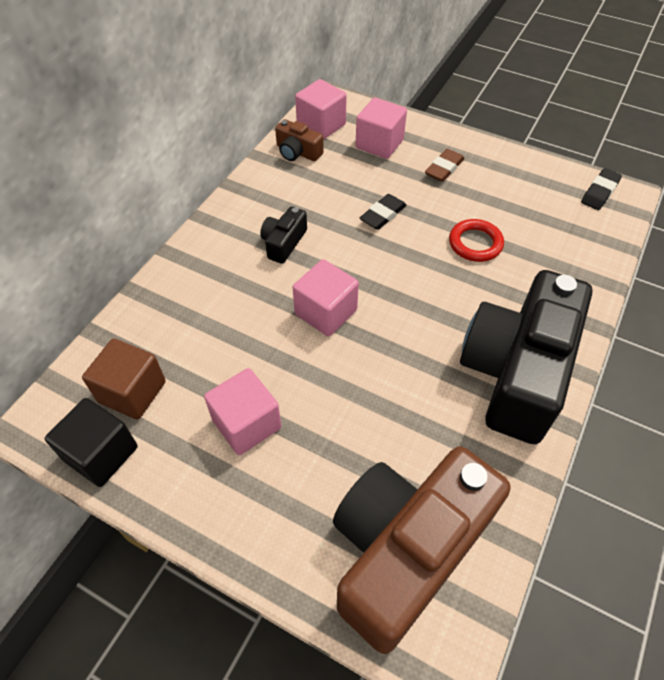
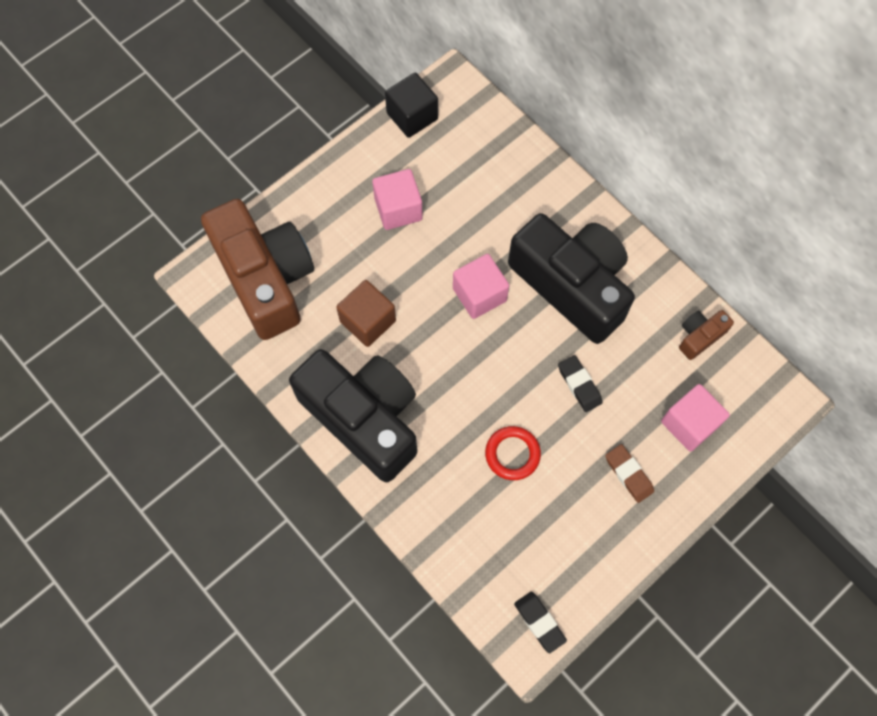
camera: 110 degrees right, 15 degrees up
brown cube [82,338,166,420] -> brown cube moved to [336,280,396,347]
black camera [260,206,307,264] -> black camera [508,213,635,344], size x2.43
pink cube [295,79,347,140] -> none

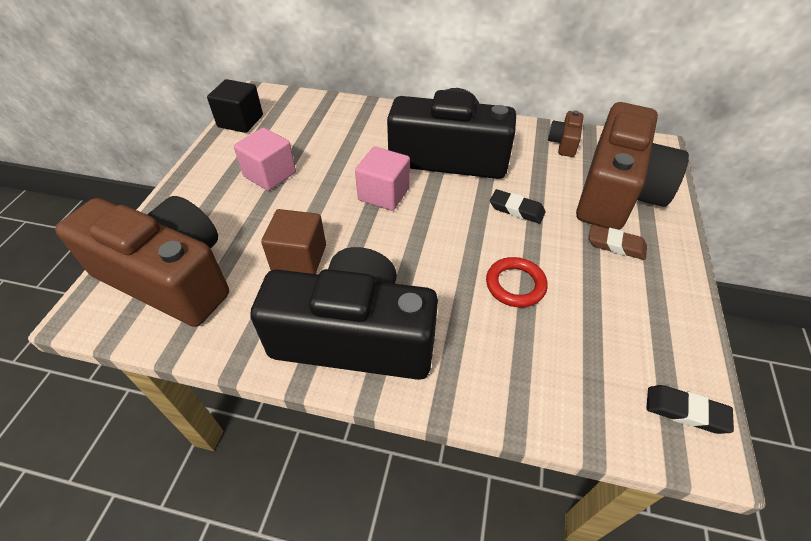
camera: 35 degrees left, 20 degrees down
pink cube [661,384,730,452] -> brown camera [576,102,689,230]

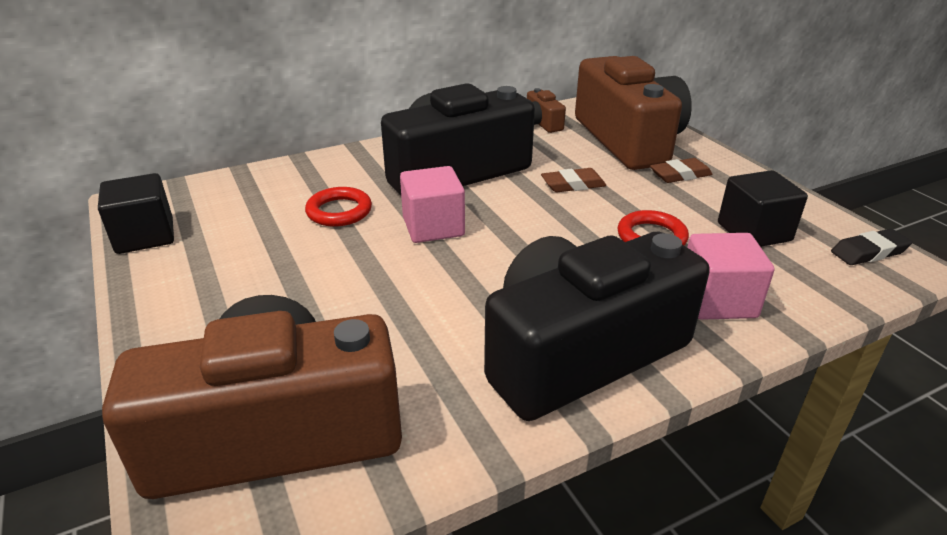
camera: 40 degrees left, 15 degrees down
pink cube [234,128,296,191] -> pink cube moved to [687,233,774,320]
brown cube [261,209,326,274] -> none
black eraser [490,189,546,224] -> brown eraser [541,168,606,192]
none -> red ring [305,187,372,227]
none -> black cube [718,170,808,247]

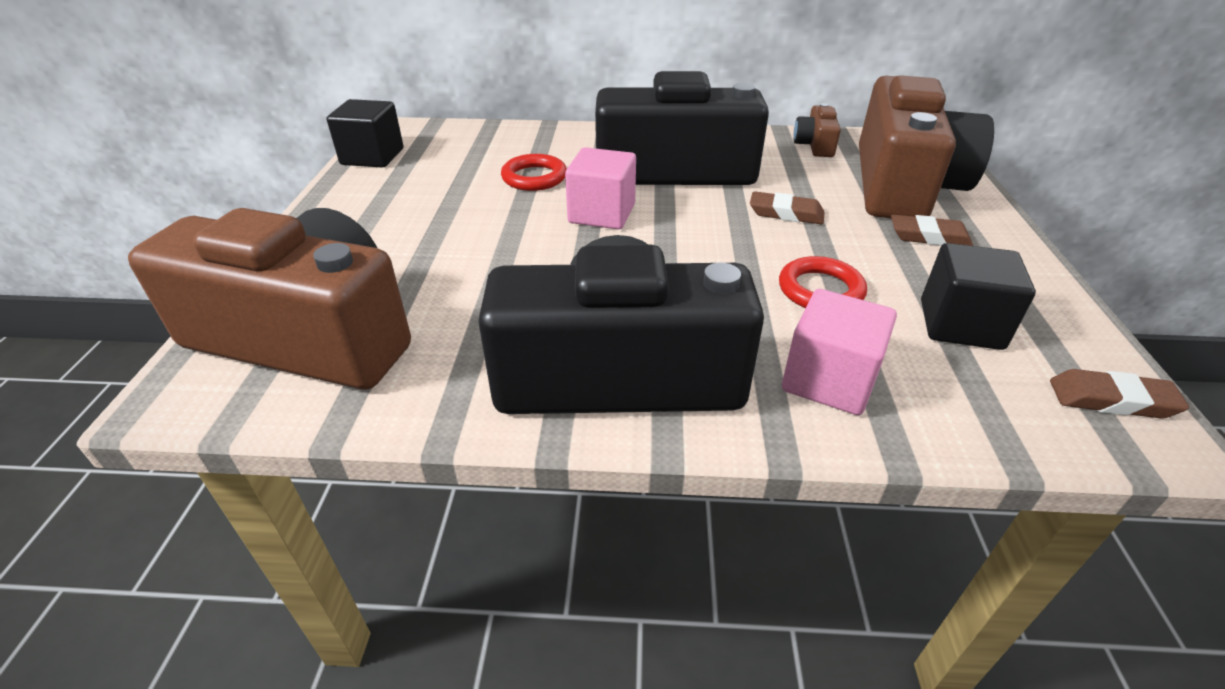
camera: 30 degrees right, 5 degrees up
black eraser [831,229,912,265] -> brown eraser [1050,369,1189,419]

